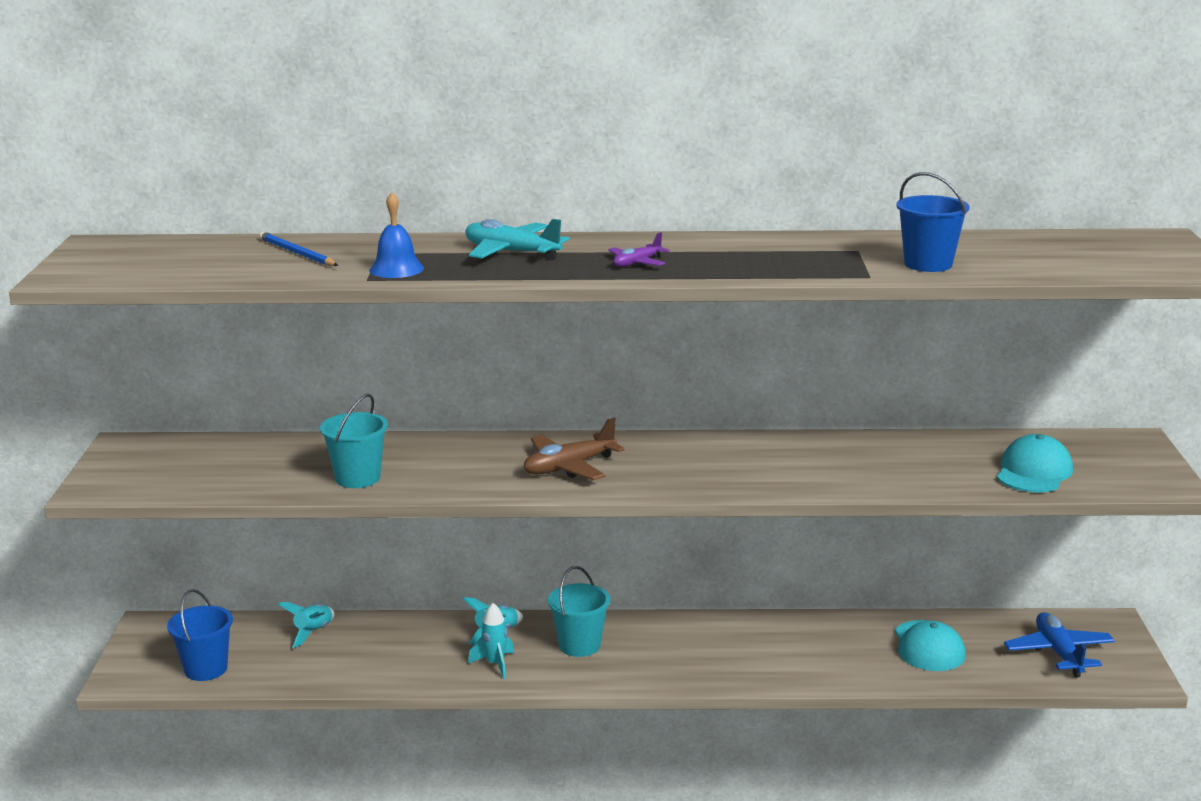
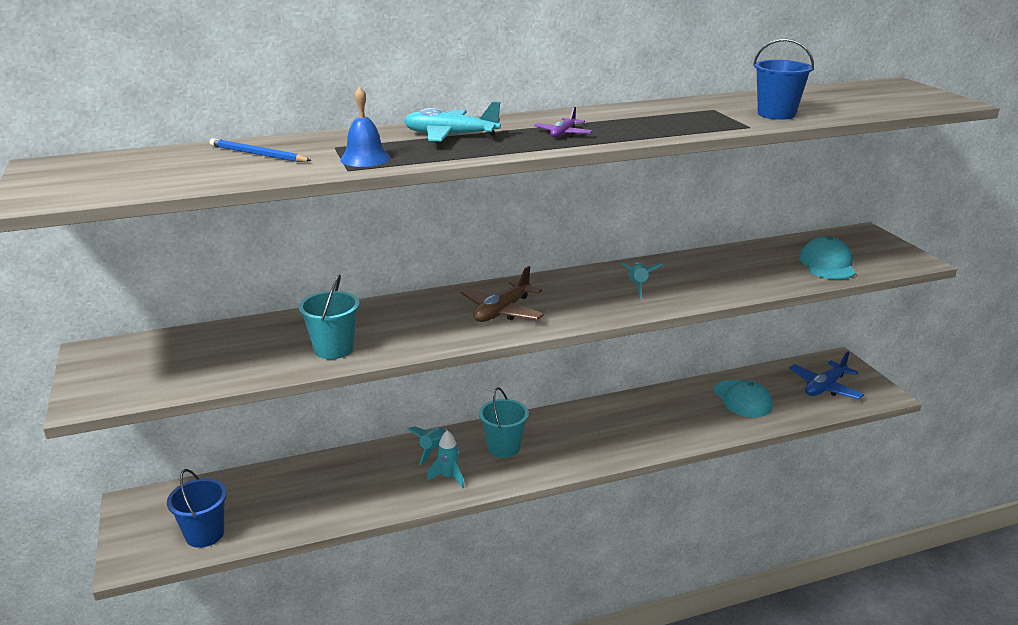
camera: 20 degrees left, 5 degrees up
turquoise rocket [278,602,334,648] -> turquoise rocket moved to [622,262,663,299]
blue plane [1004,612,1115,677] -> blue plane turned 105 degrees counterclockwise [789,352,864,399]

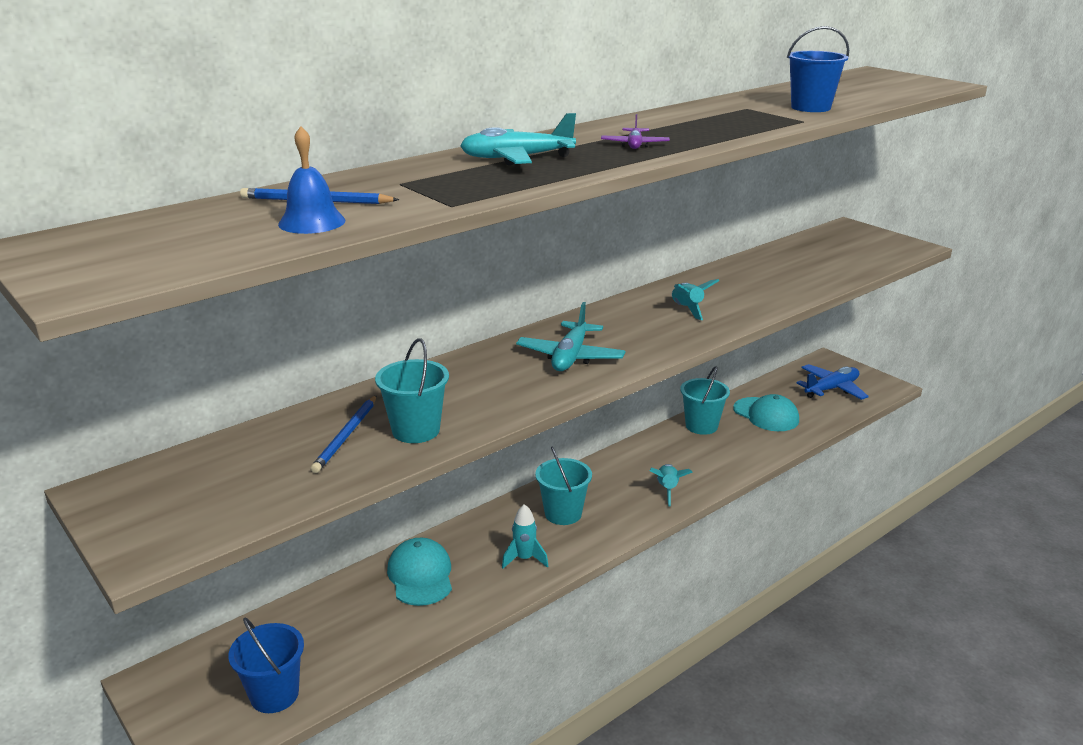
camera: 20 degrees left, 0 degrees up
blue bell [340,86,390,167] -> blue bell moved to [278,126,345,234]
turquoise rocket [407,427,447,465] -> turquoise rocket moved to [650,464,693,507]
brown plane [461,266,544,322] -> turquoise plane [516,302,626,371]
blue plane [789,352,864,399] -> blue plane turned 150 degrees counterclockwise [797,364,869,400]
turquoise cap [799,236,855,279] -> turquoise cap moved to [387,538,452,606]
none -> blue pencil [311,395,377,473]
none -> turquoise bucket [680,366,730,435]

